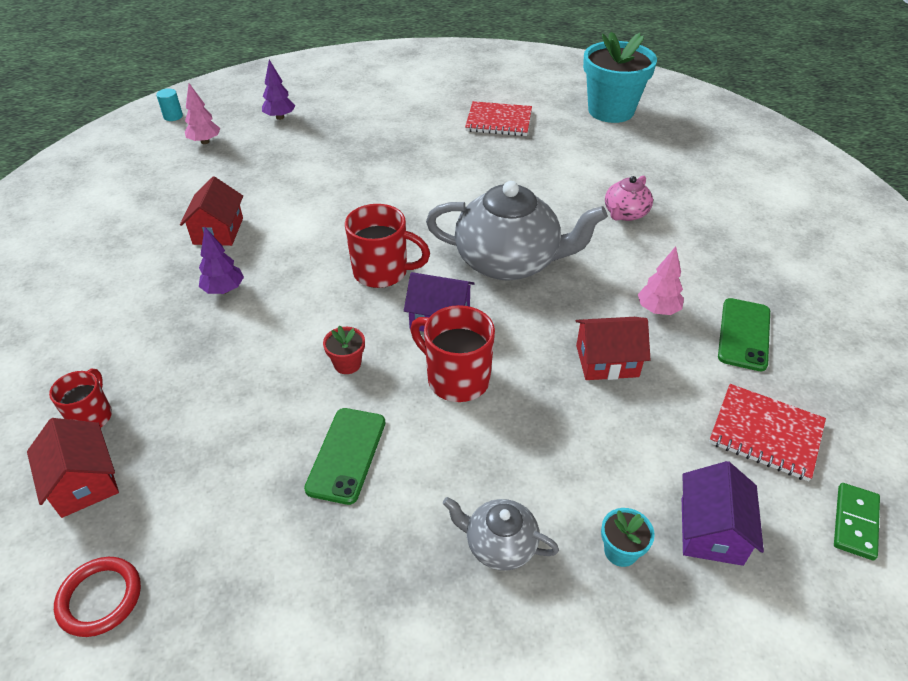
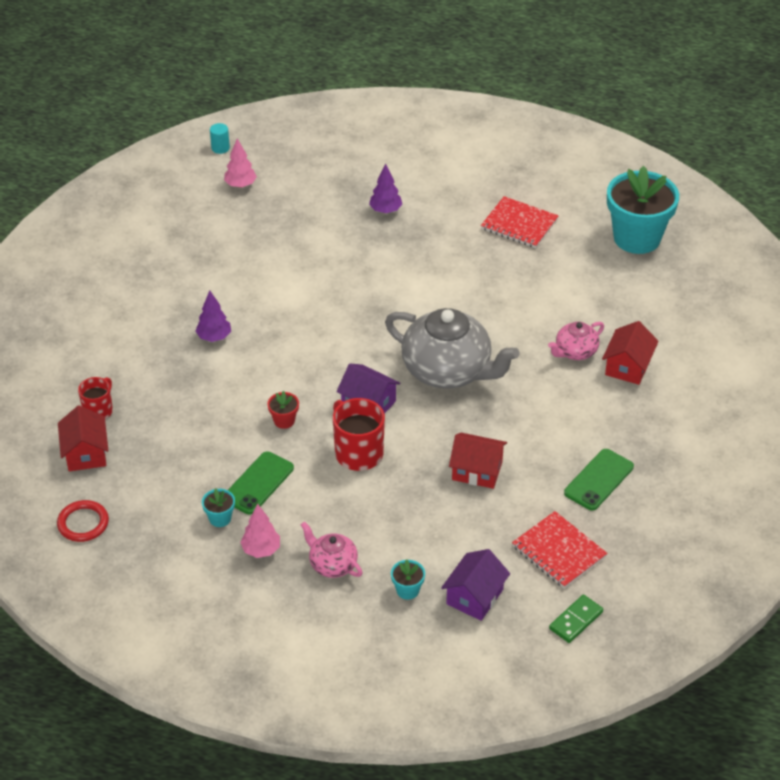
camera: 20 degrees right, 0 degrees up
red house [180,176,243,246] -> red house moved to [602,321,659,385]
purple tree [262,60,295,120] -> purple tree moved to [369,164,402,213]
red mug [345,204,430,288] -> none
grey teapot [443,497,559,571] -> pink teapot [301,522,362,578]
pink tree [638,246,684,315] -> pink tree moved to [240,503,280,558]
none -> turquoise flower pot [202,488,235,527]

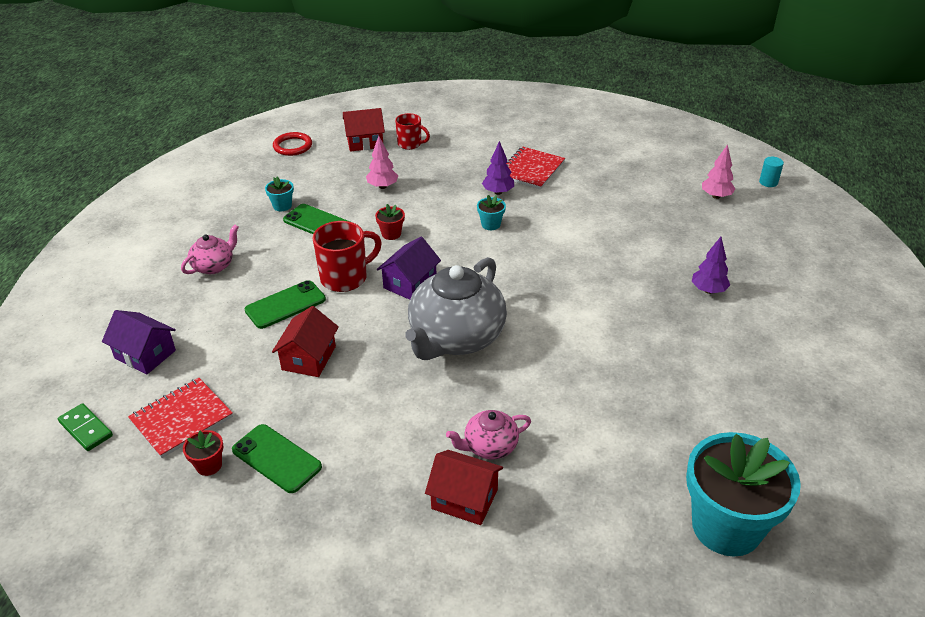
camera: 90 degrees right, 5 degrees down
pink tree [240,503,280,558] -> pink tree moved to [366,136,398,189]
turquoise flower pot [391,559,425,600] -> turquoise flower pot moved to [477,195,506,230]
red notebook [481,196,558,248] -> red notebook moved to [506,146,565,189]
pink teapot [548,322,604,360] -> pink teapot turned 75 degrees counterclockwise [446,410,531,460]
none -> red flower pot [183,430,223,476]
none -> green phone [245,280,326,329]

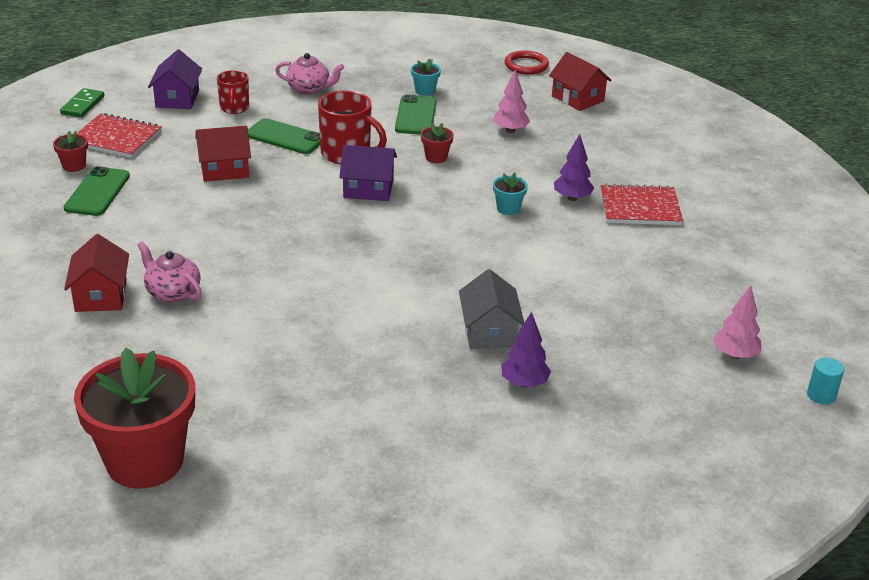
camera: 60 degrees right, 5 degrees down
red mug [395,113,430,150] -> red mug moved to [217,70,249,114]
grey teapot [405,257,507,360] -> none
turquoise flower pot [686,432,801,556] -> red flower pot [74,348,195,489]
none -> grey house [459,269,524,349]

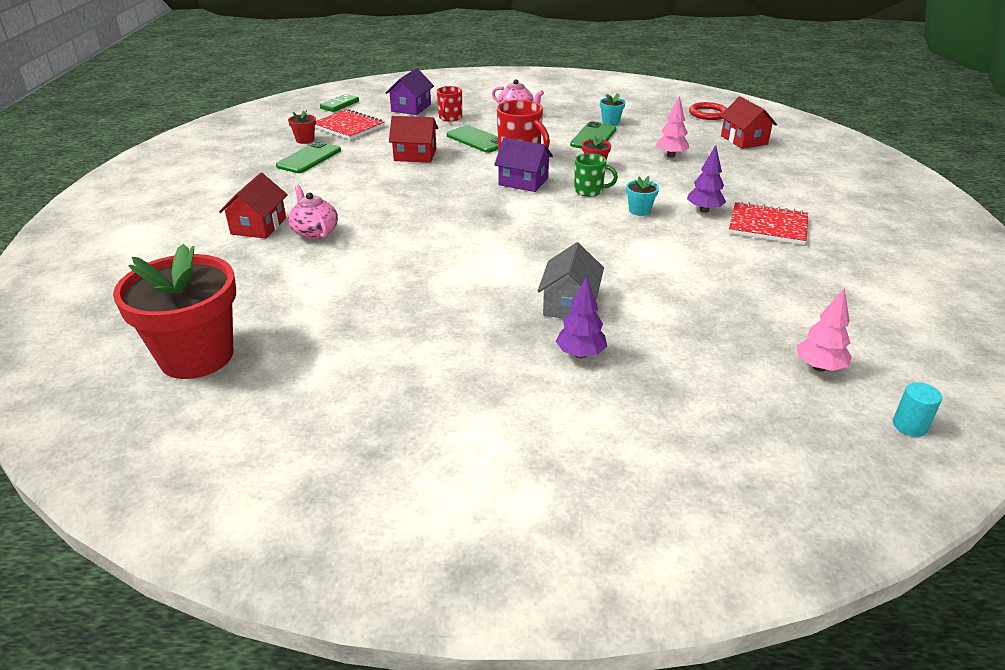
camera: 20 degrees right, 0 degrees up
none -> green mug [574,153,618,197]

